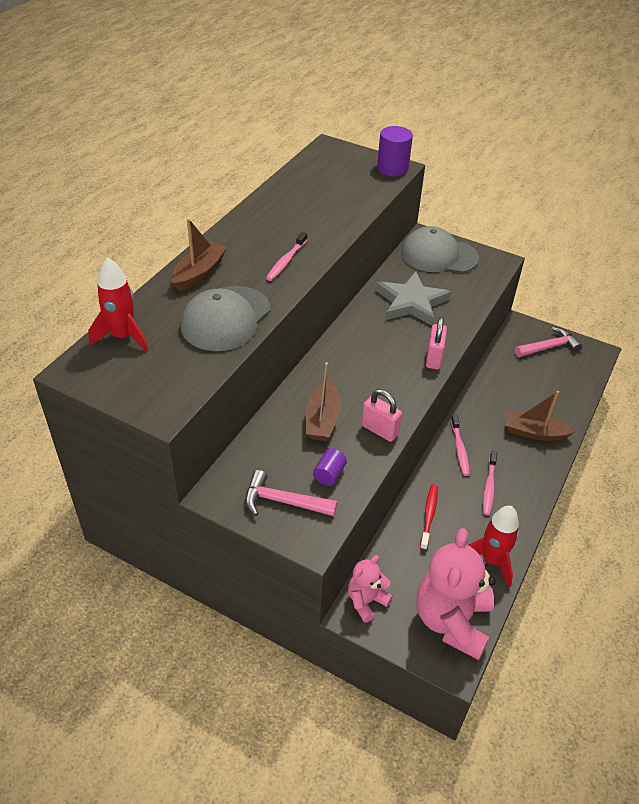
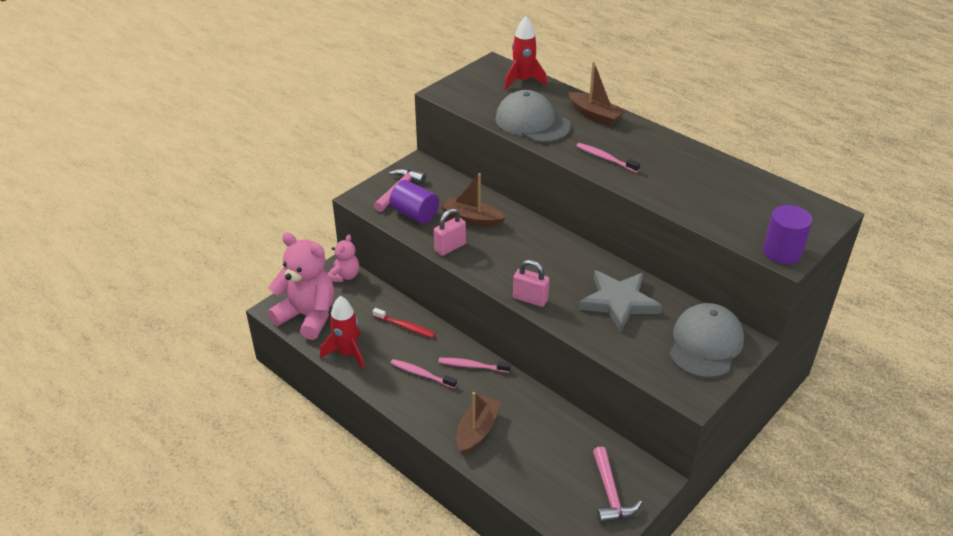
camera: 105 degrees right, 5 degrees down
purple cylinder [313,448,347,486] -> purple cylinder [390,180,439,224], size x1.69
pink teddy bear [348,555,393,623] -> pink teddy bear turned 45 degrees clockwise [328,235,359,282]

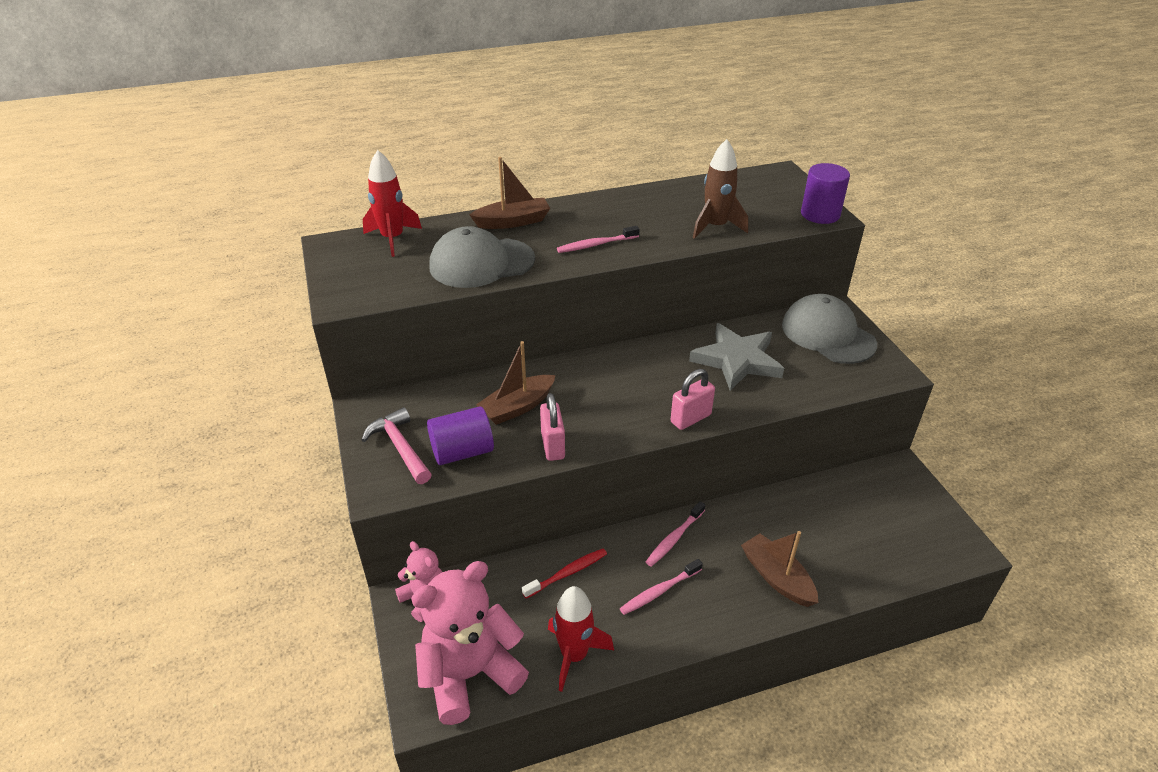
camera: 60 degrees left, 0 degrees up
pink hammer [593,447,642,523] -> none
none -> brown rocket [693,139,748,239]

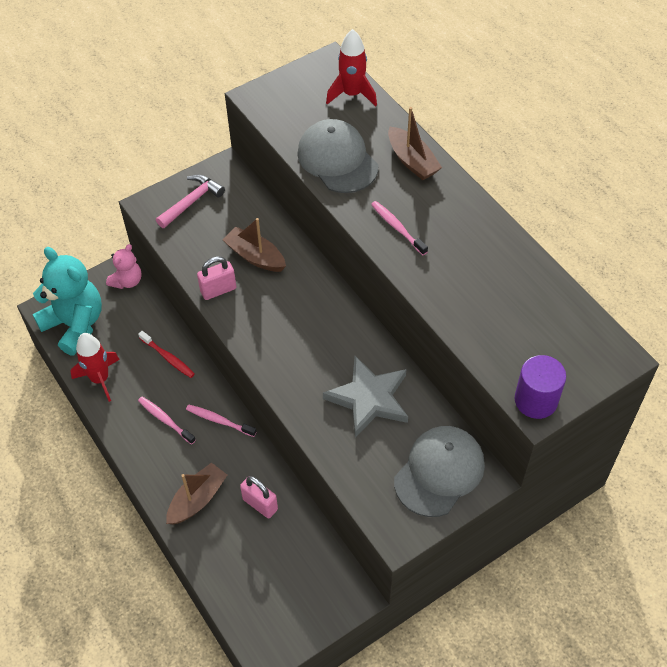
camera: 75 degrees right, 15 degrees up
pink teddy bear [411,561,529,725] -> turquoise teddy bear [33,247,102,356]
purple cylinder [427,406,494,465] -> none
pink padlock [671,369,715,430] -> pink padlock moved to [240,476,278,519]
brown rocket [693,139,748,239] -> none

